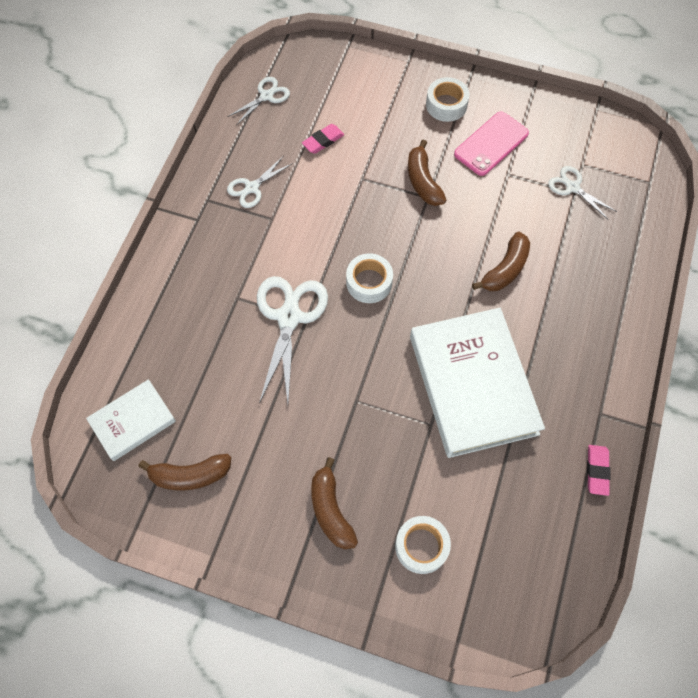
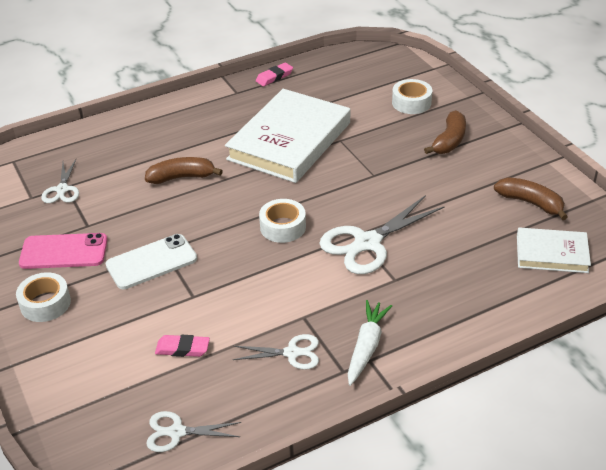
camera: 135 degrees left, 25 degrees down
brown banana [408,140,446,206] -> white phone [105,234,197,289]
none -> white carrot [348,300,392,386]

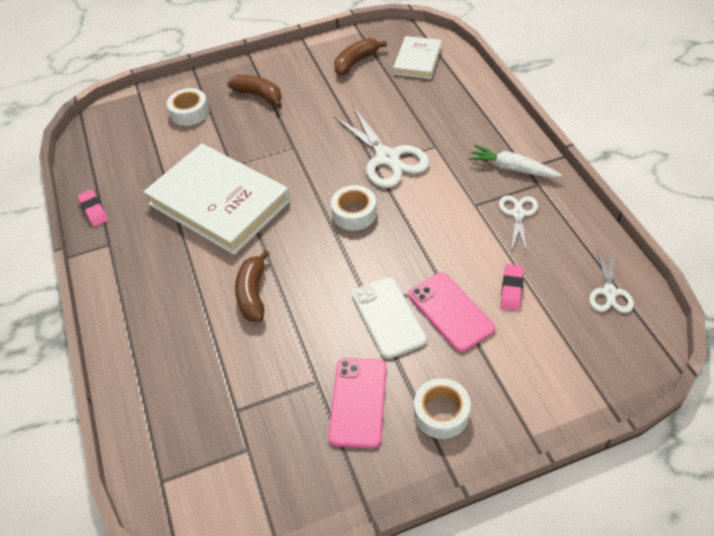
camera: 80 degrees left, 10 degrees up
white scissors [41,159,79,203] -> none
none -> pink phone [409,273,495,352]

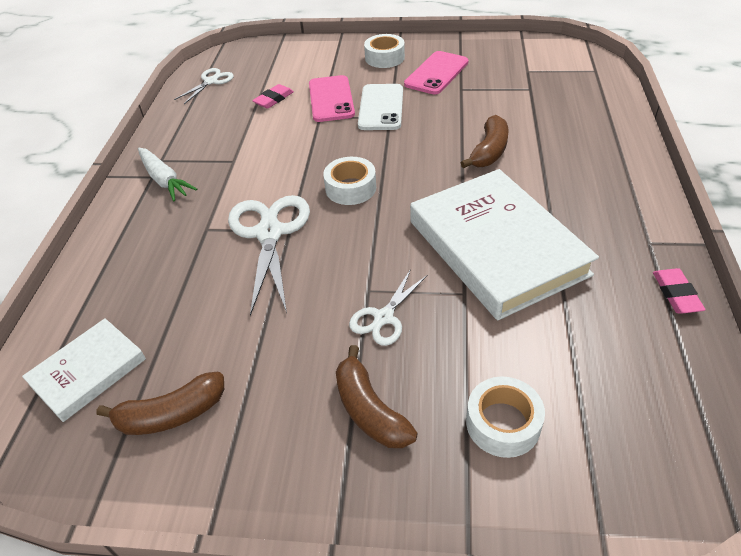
camera: 155 degrees left, 5 degrees down
white scissors [499,195,538,252] -> white scissors moved to [349,269,428,346]

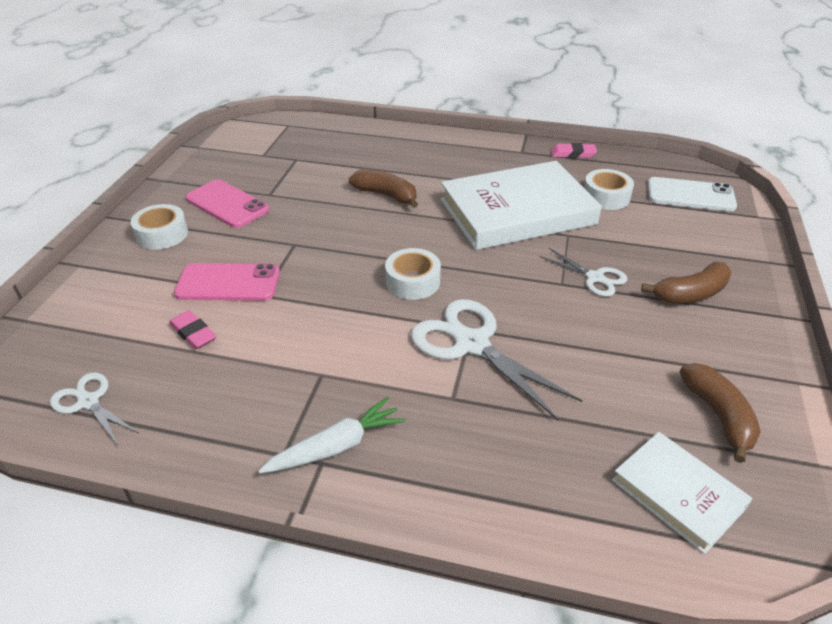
camera: 85 degrees left, 5 degrees down
white scissors [228,195,310,316] -> white scissors turned 45 degrees clockwise [411,299,583,420]
white phone [358,84,403,130] -> white phone moved to [648,177,737,211]
white tape [466,377,545,458] -> white tape moved to [584,169,634,210]

